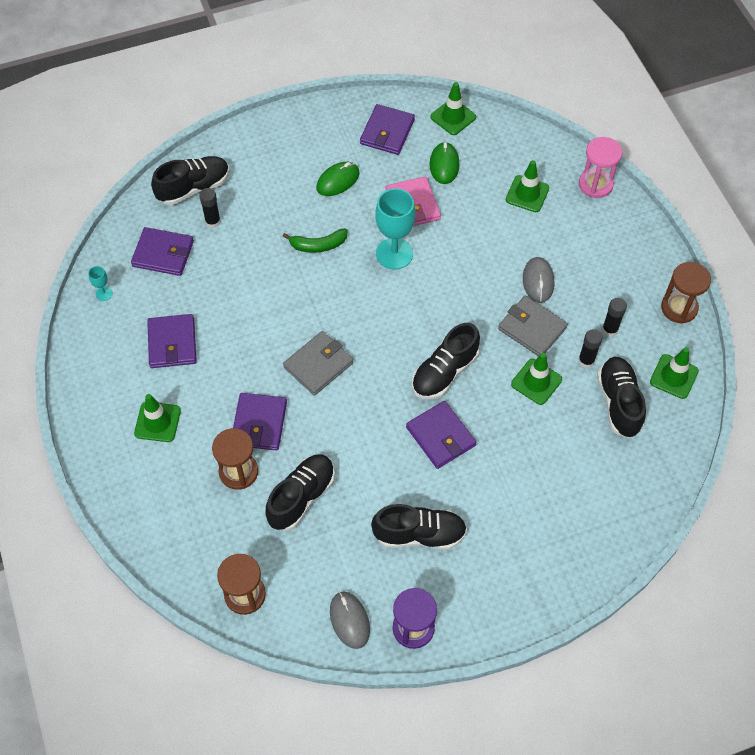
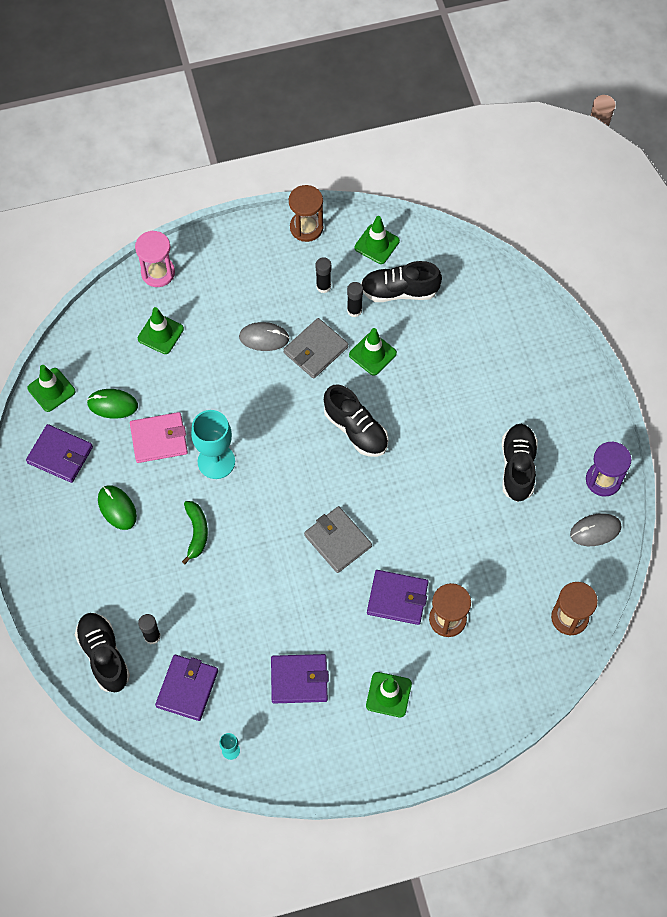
camera: 85 degrees left, 5 degrees up
black shoe [265,454,335,531] -> none
purple wallet [406,401,477,469] -> none

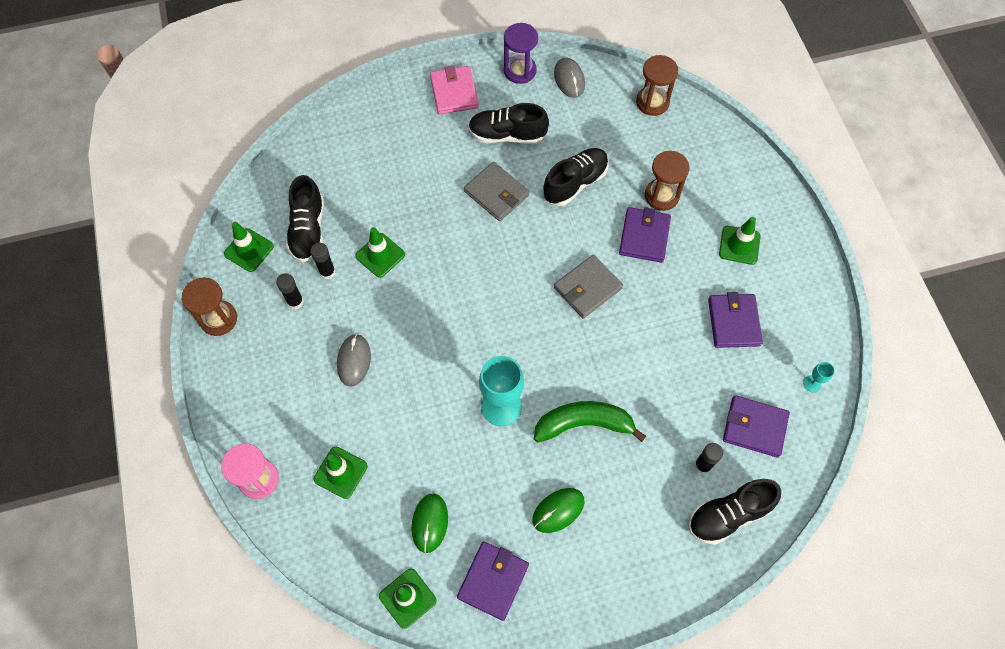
camera: 90 degrees left, 0 degrees up
pink wallet [130,412,188,463] -> pink wallet moved to [430,66,479,114]
green banana [182,501,208,564] -> green banana [534,401,646,442], size x1.54
grey wallet [283,318,348,379] -> grey wallet moved to [464,162,529,221]
black shoe [324,384,389,457] -> black shoe moved to [543,148,608,206]

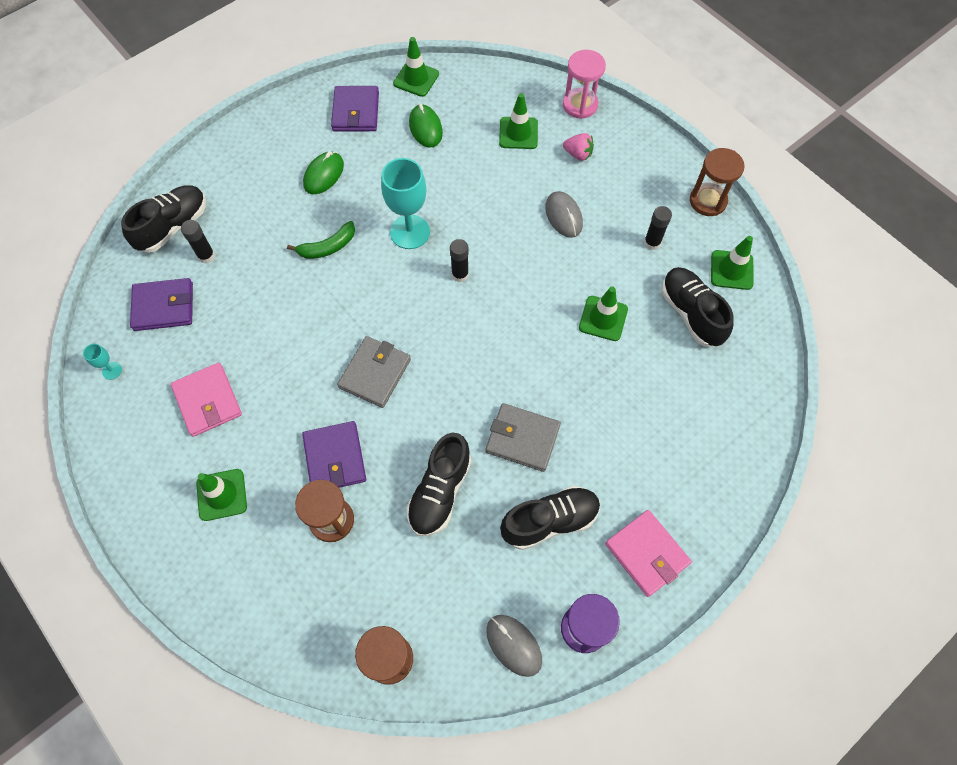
camera: 155 degrees right, 0 degrees up
black glue stick [310,243,336,279] -> black glue stick moved to [450,239,469,282]
green banana [534,401,646,442] -> green banana [287,221,355,259], size x0.65
purple wallet [708,292,763,348] -> pink wallet [171,363,242,437]
none -> pink strawberry [563,133,594,161]

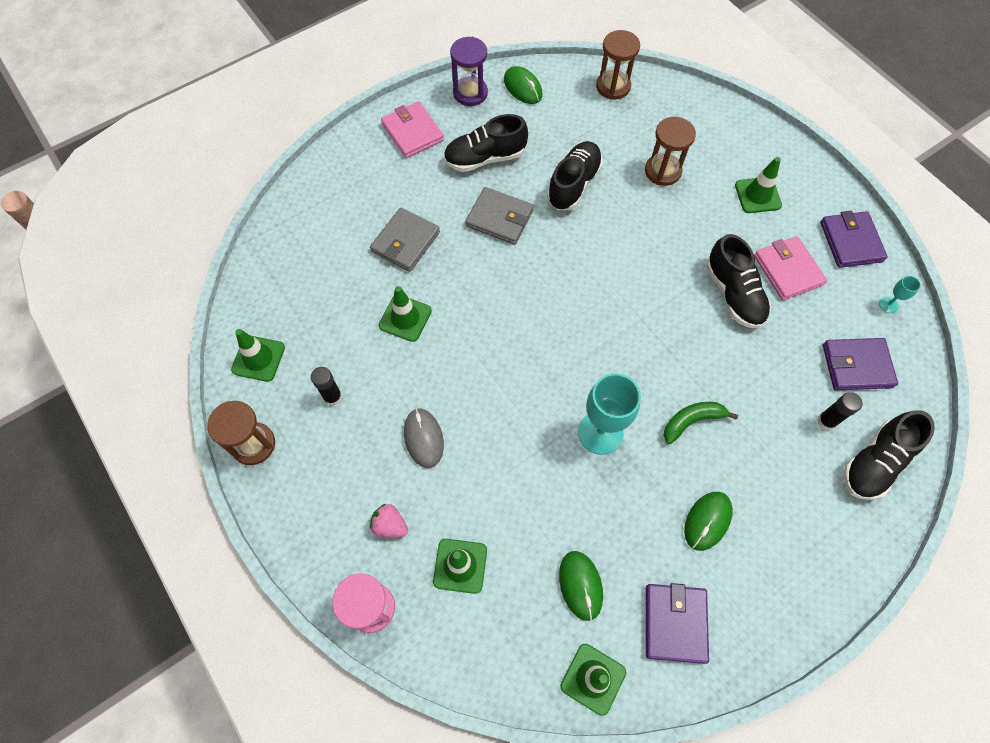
camera: 175 degrees left, 0 degrees up
purple wallet [302,421,366,488] -> purple wallet moved to [820,211,888,268]
grey wallet [337,336,411,408] -> grey wallet moved to [370,207,440,272]
black glue stick [450,239,469,282] -> none
grey mouse [486,615,542,677] -> green mouse [504,66,542,104]
black shoe [661,267,734,347] -> black shoe moved to [706,234,771,328]

